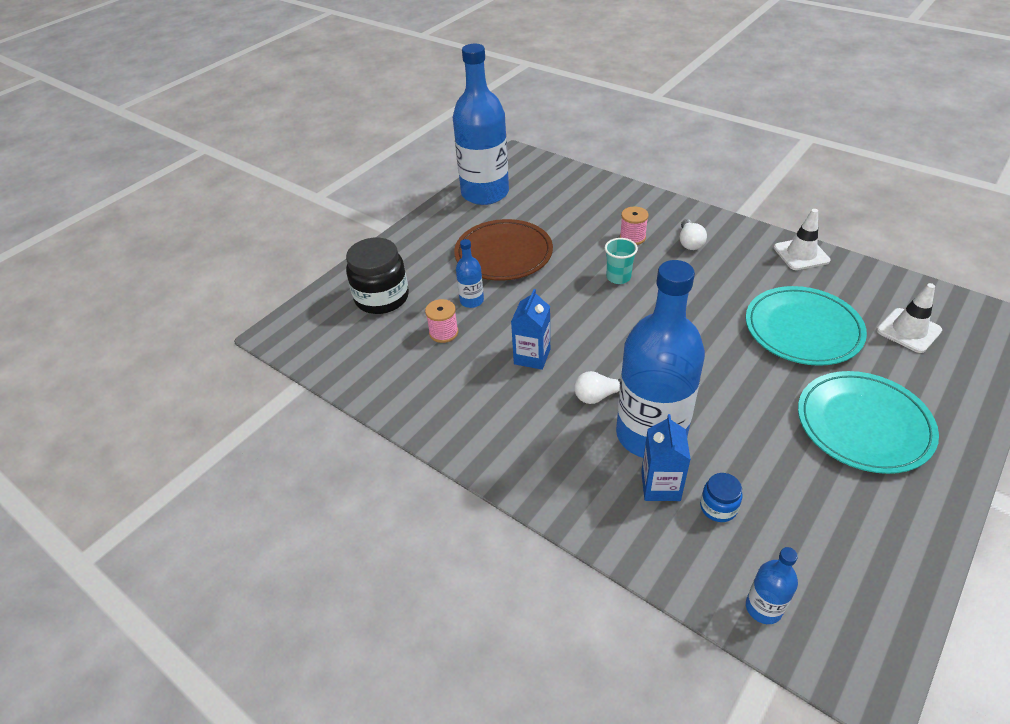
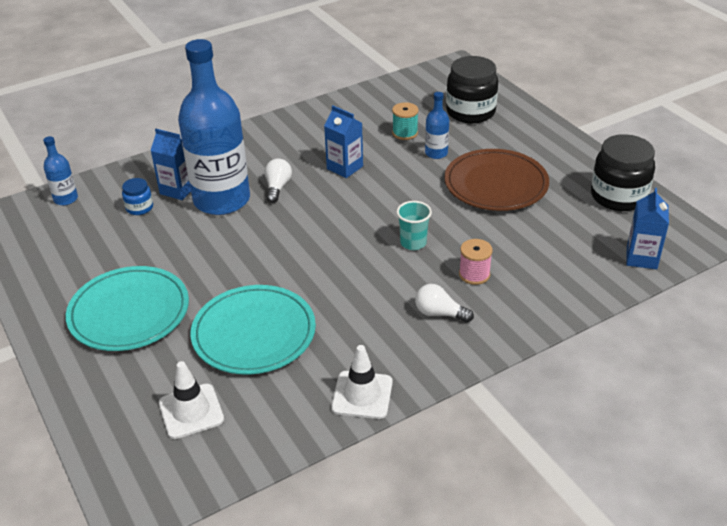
camera: 110 degrees right, 5 degrees down
pink spool [425,299,458,343] -> turquoise spool [392,102,419,140]
blue bottle [453,44,509,205] -> black jar [591,134,655,211]
none -> blue carton [626,188,669,269]

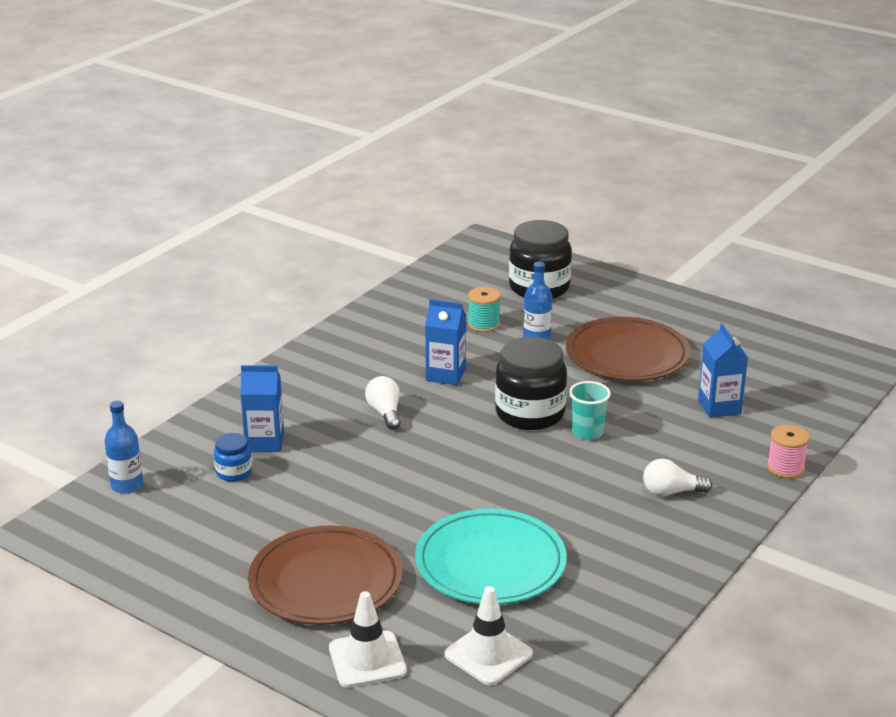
camera: 25 degrees left, 10 degrees down
turquoise plate [66,266,189,351] -> brown plate [248,525,402,625]
blue bottle [178,39,250,215] -> none
white traffic cone [331,345,393,419] -> white traffic cone moved to [329,591,407,688]
pink spool [459,239,493,285] -> pink spool moved to [767,425,809,479]
black jar [591,134,655,211] -> black jar moved to [495,337,567,430]
blue carton [626,188,669,269] -> blue carton moved to [698,324,748,418]

